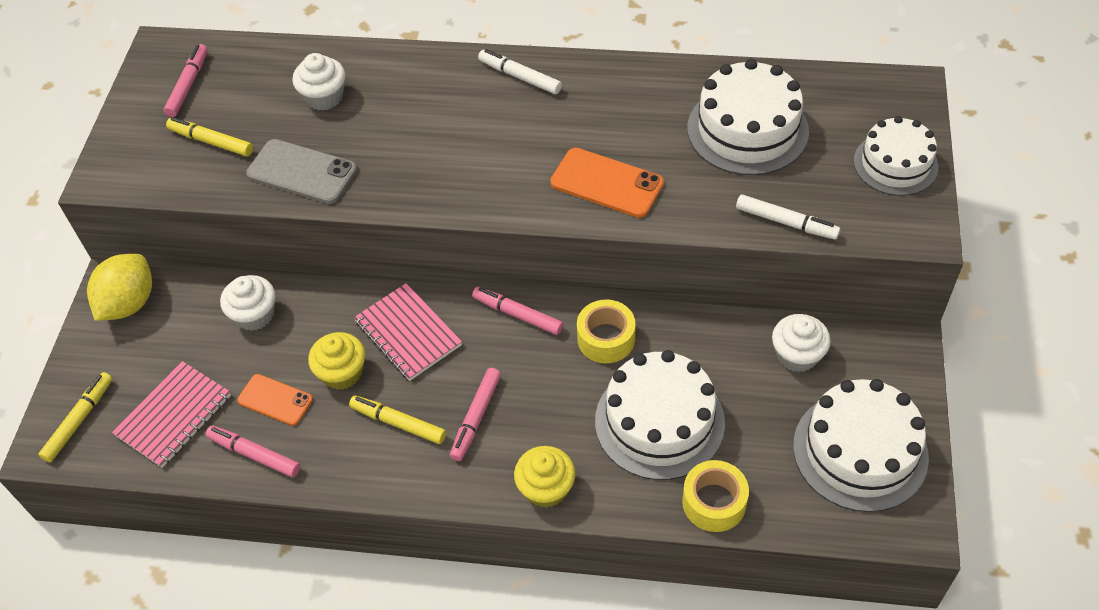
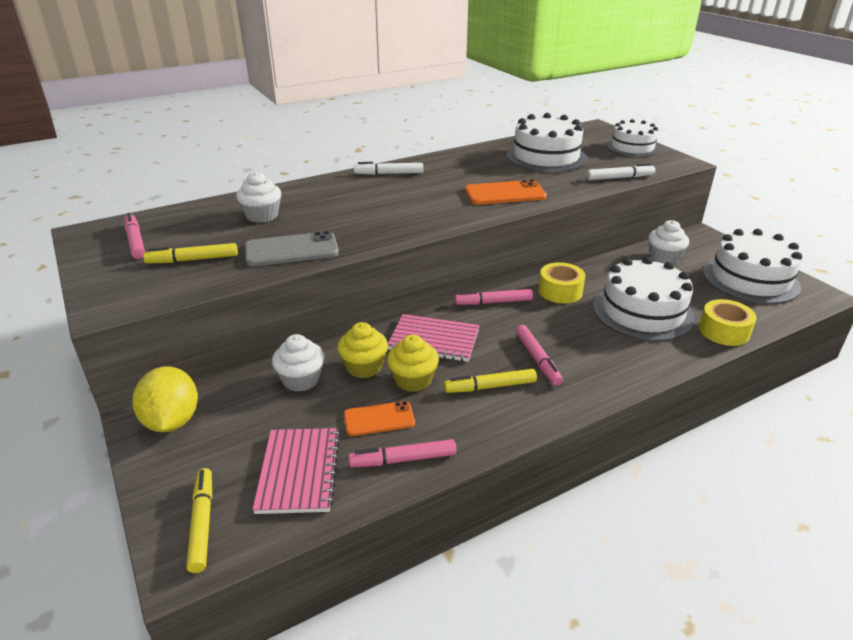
camera: 40 degrees left, 20 degrees down
yellow cupcake [514,446,575,508] -> yellow cupcake moved to [337,322,388,378]

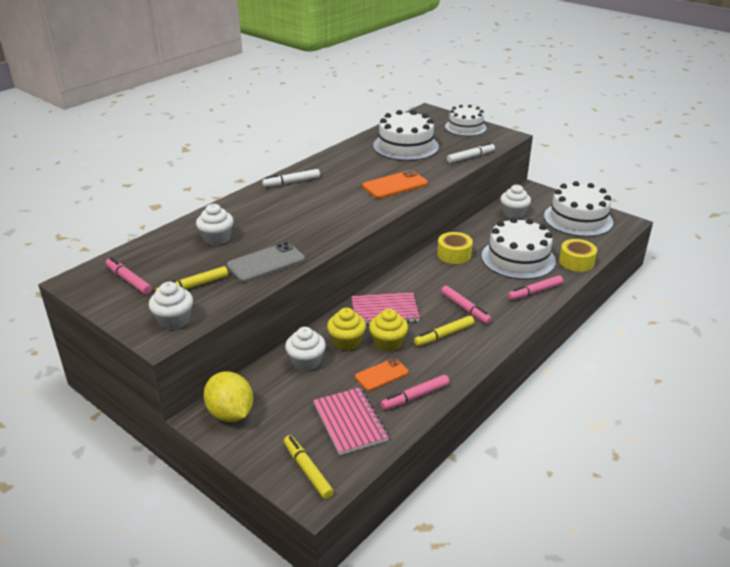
camera: 20 degrees left, 0 degrees up
pink marker [454,289,533,305] -> pink marker moved to [507,276,563,300]
none -> white cupcake [149,282,193,330]

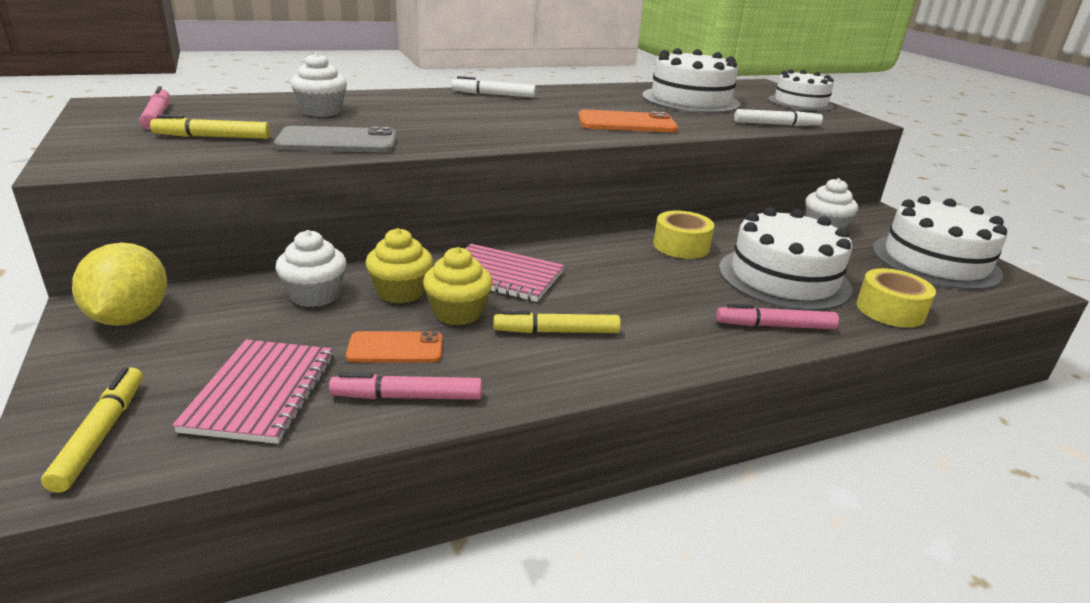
camera: 25 degrees right, 5 degrees down
white cupcake [149,282,193,330] -> none
pink marker [441,286,492,324] -> none

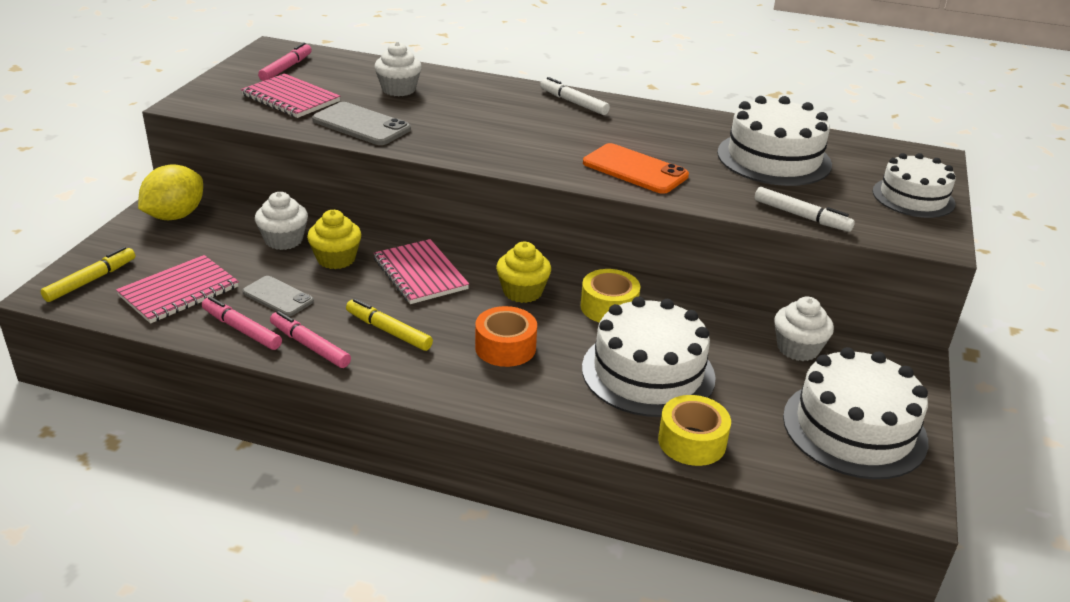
camera: 40 degrees right, 5 degrees up
yellow marker [150,115,270,139] -> pink notebook [241,74,340,118]
orange phone [346,331,443,363] -> grey phone [242,276,314,316]
yellow cupcake [423,247,493,325] -> yellow cupcake moved to [496,242,551,303]
pink marker [716,304,839,329] -> pink marker moved to [270,311,351,368]
none -> orange tape [475,306,537,367]

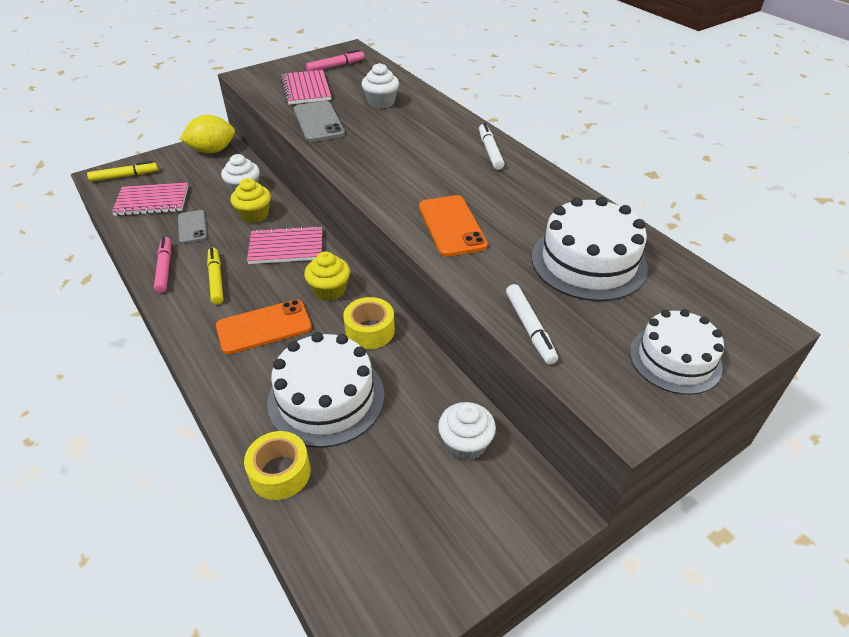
camera: 40 degrees right, 10 degrees up
pink marker [202,296,282,350] -> none
pink notebook [374,239,469,304] -> pink notebook turned 75 degrees clockwise [247,225,322,264]
orange tape [475,306,537,367] -> orange phone [216,300,312,354]
white cake [783,347,928,479] -> none

